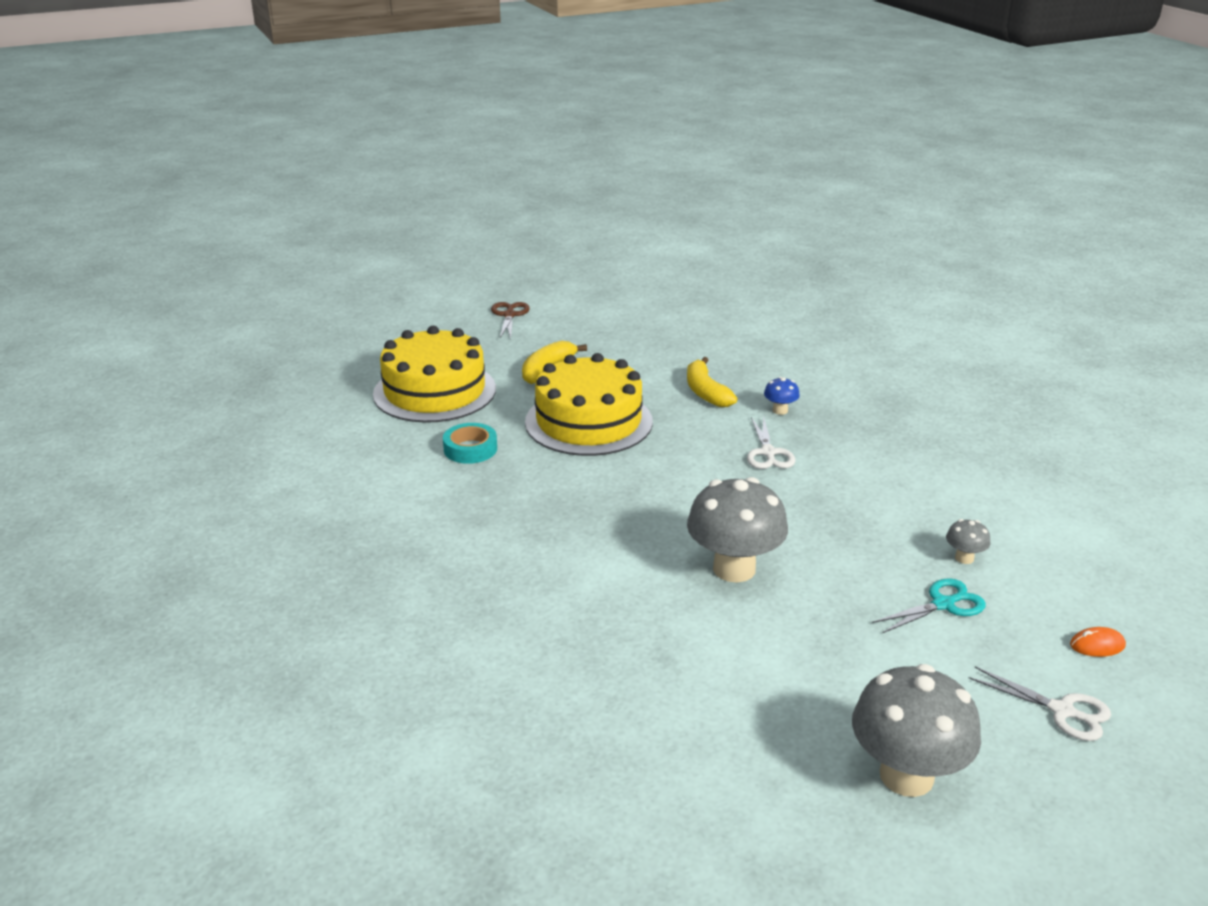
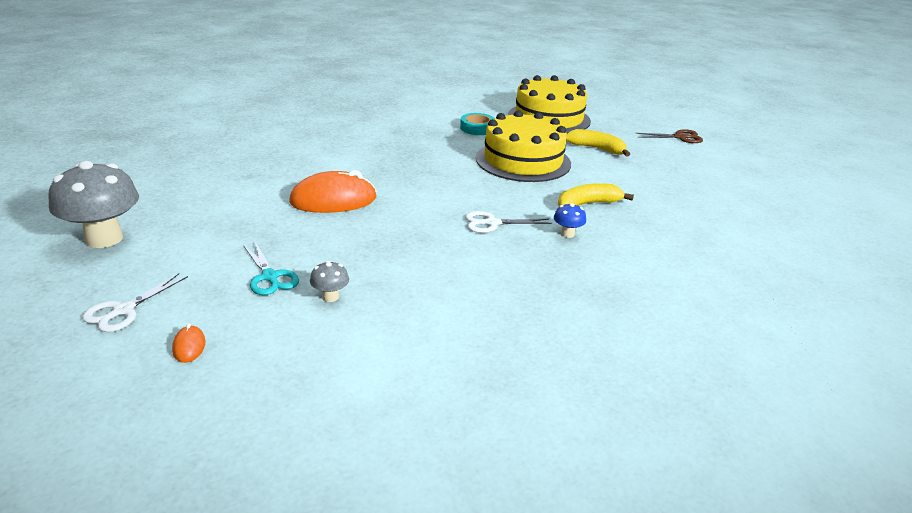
camera: 85 degrees right, 0 degrees up
grey mushroom [687,477,788,582] -> orange mouse [289,170,377,213]

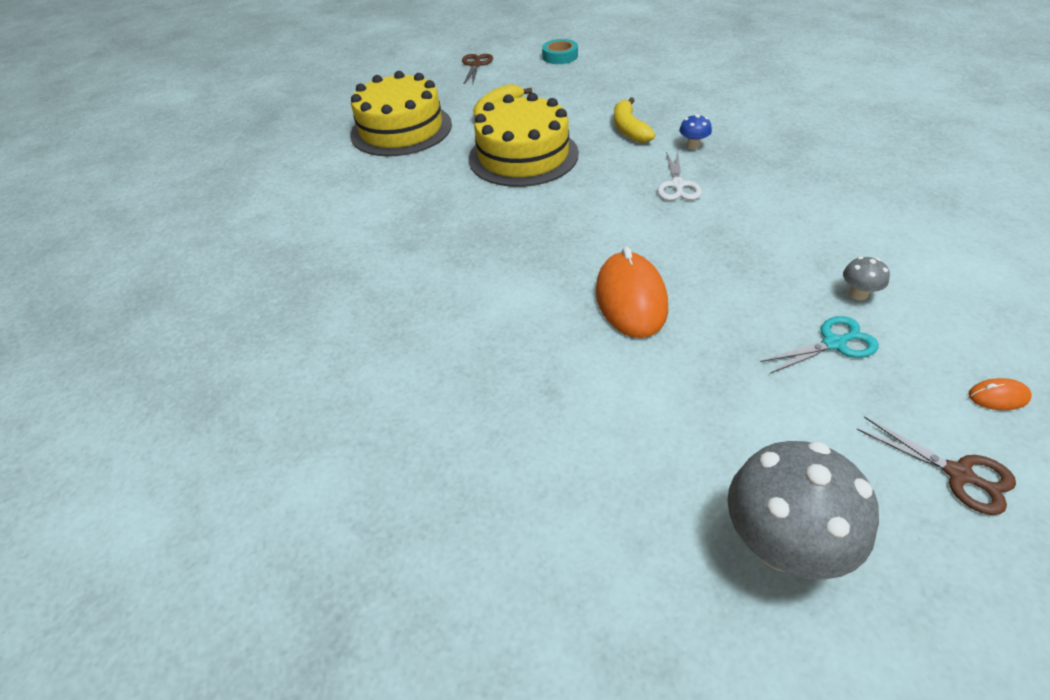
camera: 75 degrees left, 15 degrees up
white scissors [82,273,188,332] -> brown scissors [857,417,1016,515]
turquoise tape [460,113,495,135] -> turquoise tape moved to [542,39,578,64]

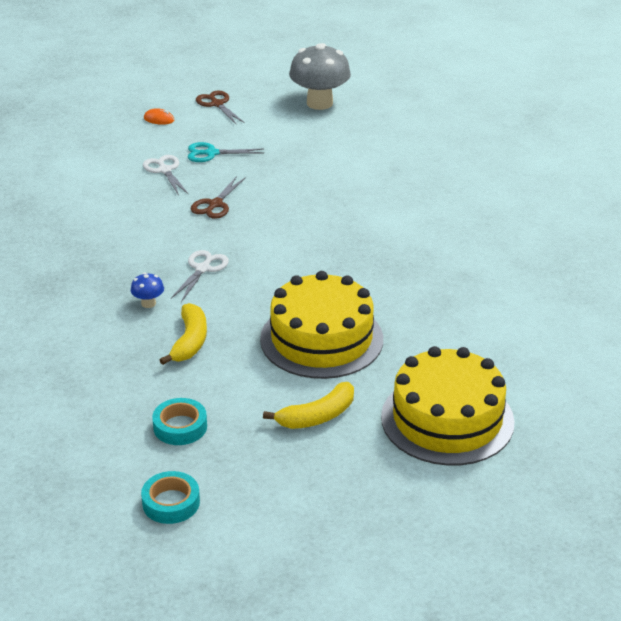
camera: 165 degrees left, 10 degrees down
brown scissors [462,54,493,84] -> brown scissors moved to [191,176,246,218]
orange mouse [596,247,668,338] -> none
grey mushroom [843,256,890,300] -> white scissors [143,155,188,195]
none -> turquoise tape [152,398,207,445]

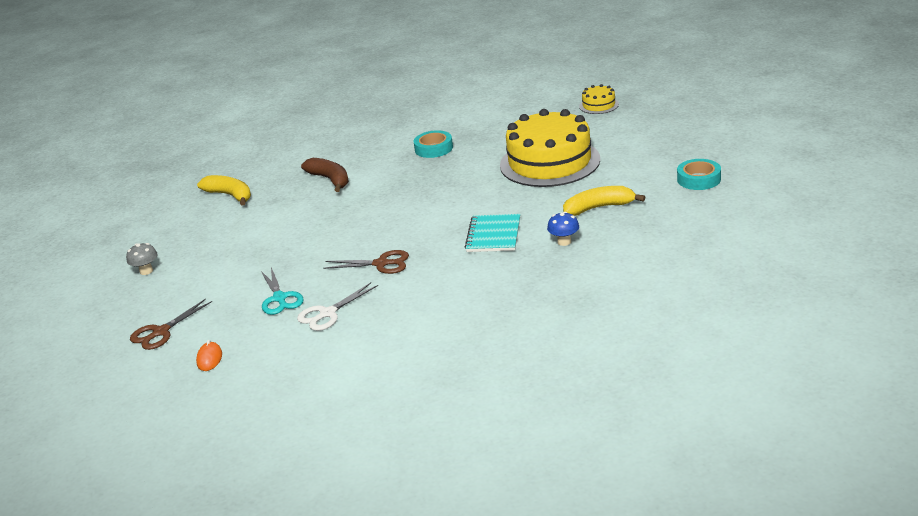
camera: 105 degrees left, 5 degrees down
turquoise tape [141,471,200,524] -> turquoise tape moved to [414,130,453,158]
white scissors [171,250,229,302] -> turquoise notebook [465,214,520,252]
yellow banana [263,382,354,429] -> yellow banana moved to [197,175,251,205]
grey mushroom [289,43,351,110] -> grey mushroom [126,243,158,275], size x0.44
yellow cake [381,346,515,466] -> yellow cake [579,84,619,114], size x0.43
none -> brown banana [301,158,349,192]

